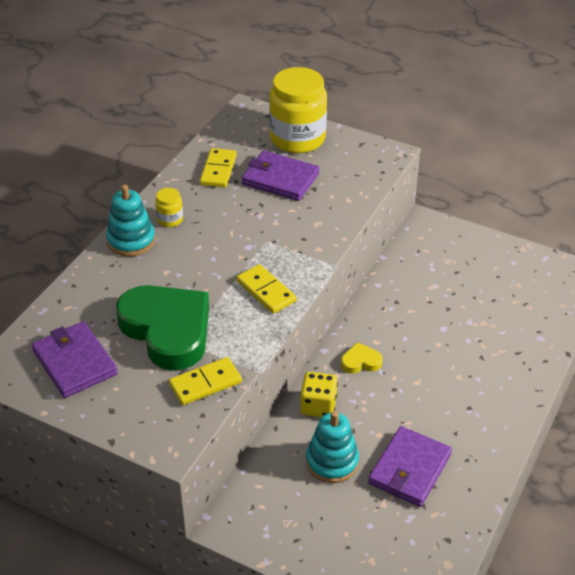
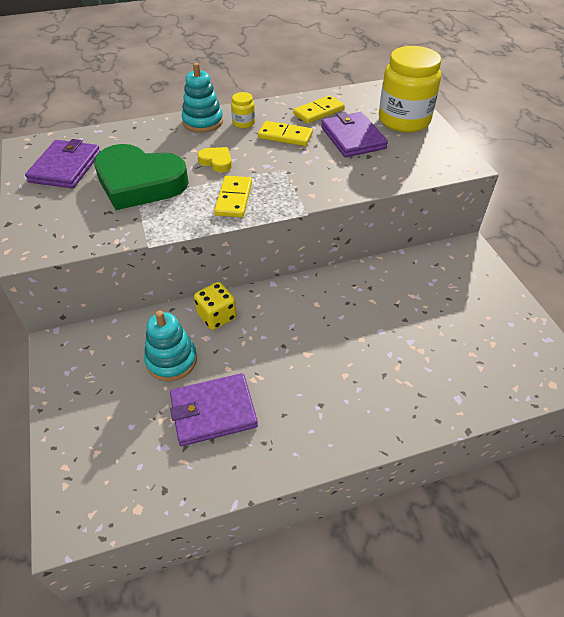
camera: 45 degrees right, 5 degrees up
green heart [116,285,209,370] -> green heart turned 105 degrees clockwise [94,144,189,210]
yellow domino [169,357,242,405] -> yellow domino moved to [258,121,313,146]
yellow heart [341,342,383,374] -> yellow heart moved to [197,147,232,172]

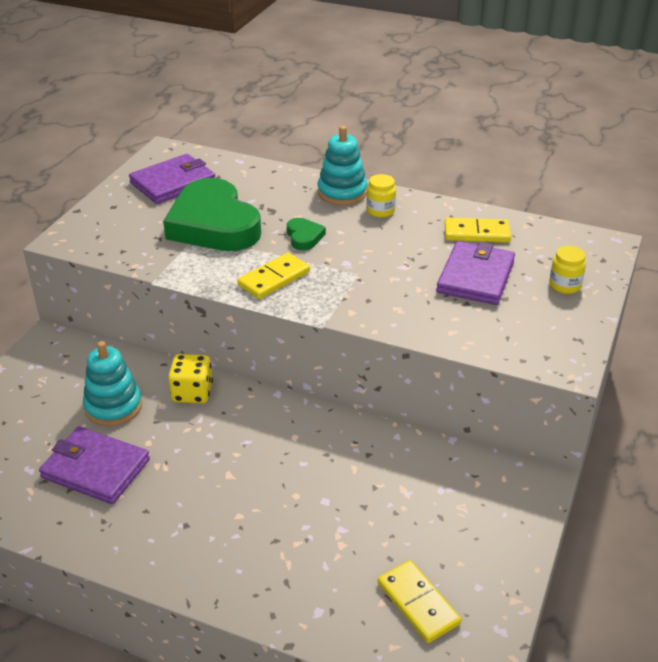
camera: 40 degrees right, 10 degrees down
yellow heart [197,147,232,172] -> green heart [287,218,326,250]
yellow domino [258,121,313,146] -> yellow domino moved to [378,560,461,643]
yellow jar [379,46,441,133] -> yellow jar [549,246,586,294], size x0.43

